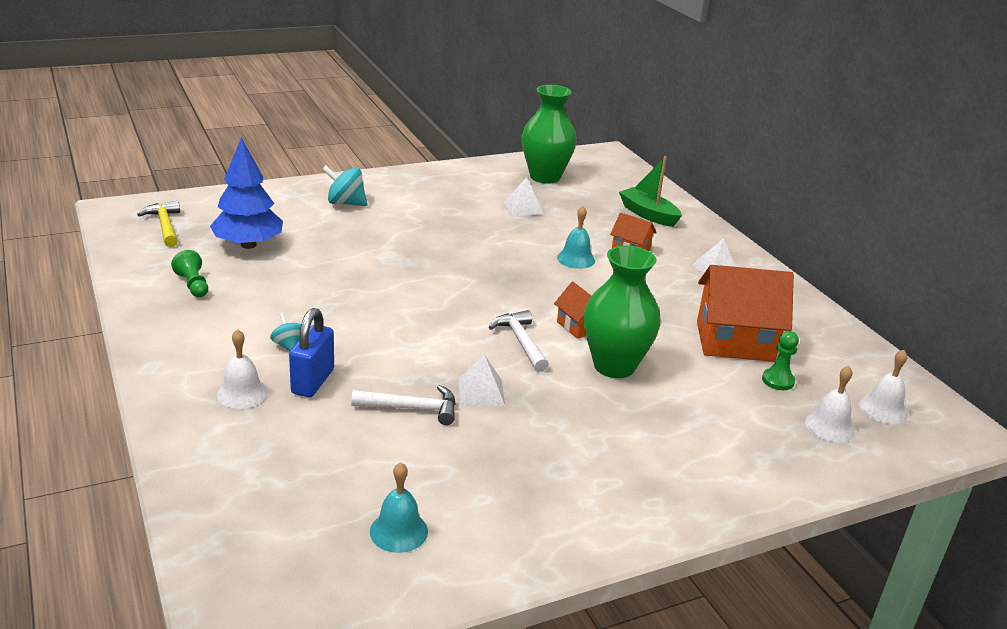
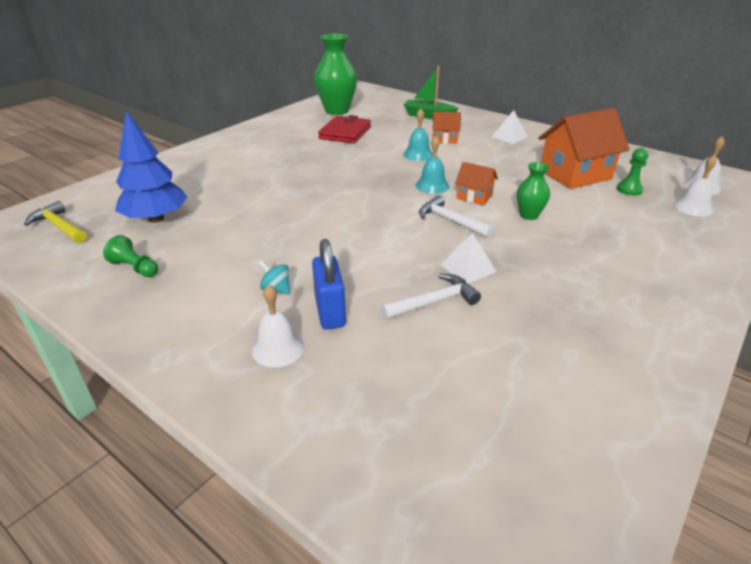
camera: 25 degrees left, 5 degrees up
turquoise spinning top [322,165,368,206] -> none
turquoise bell [370,462,428,553] -> turquoise bell moved to [416,136,449,194]
white pyramid [504,177,544,216] -> red wallet [318,115,371,144]
green vase [584,245,661,378] -> green vase [517,162,550,220], size x0.52

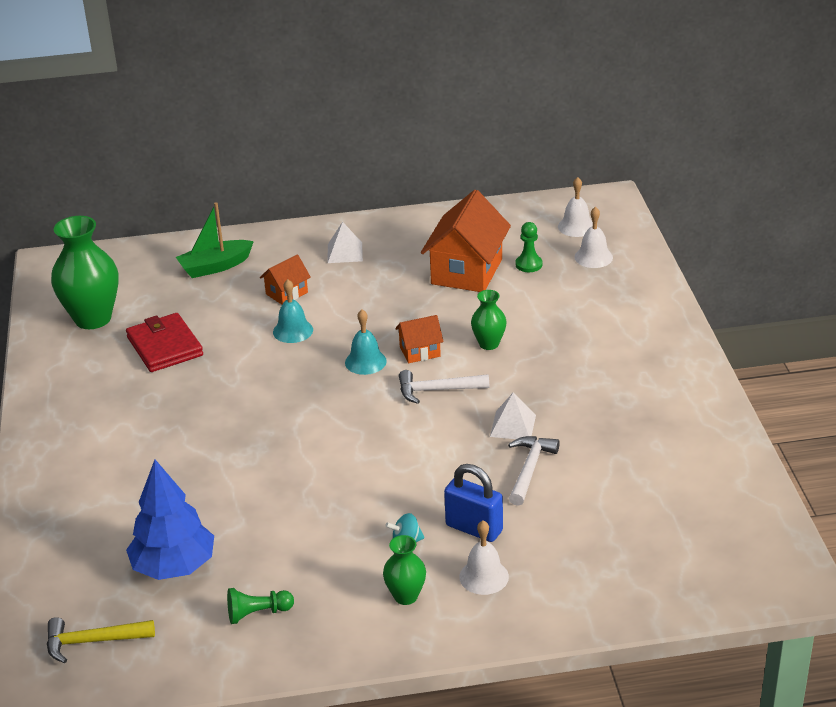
camera: 45 degrees left, 0 degrees up
none -> green vase [383,535,426,605]

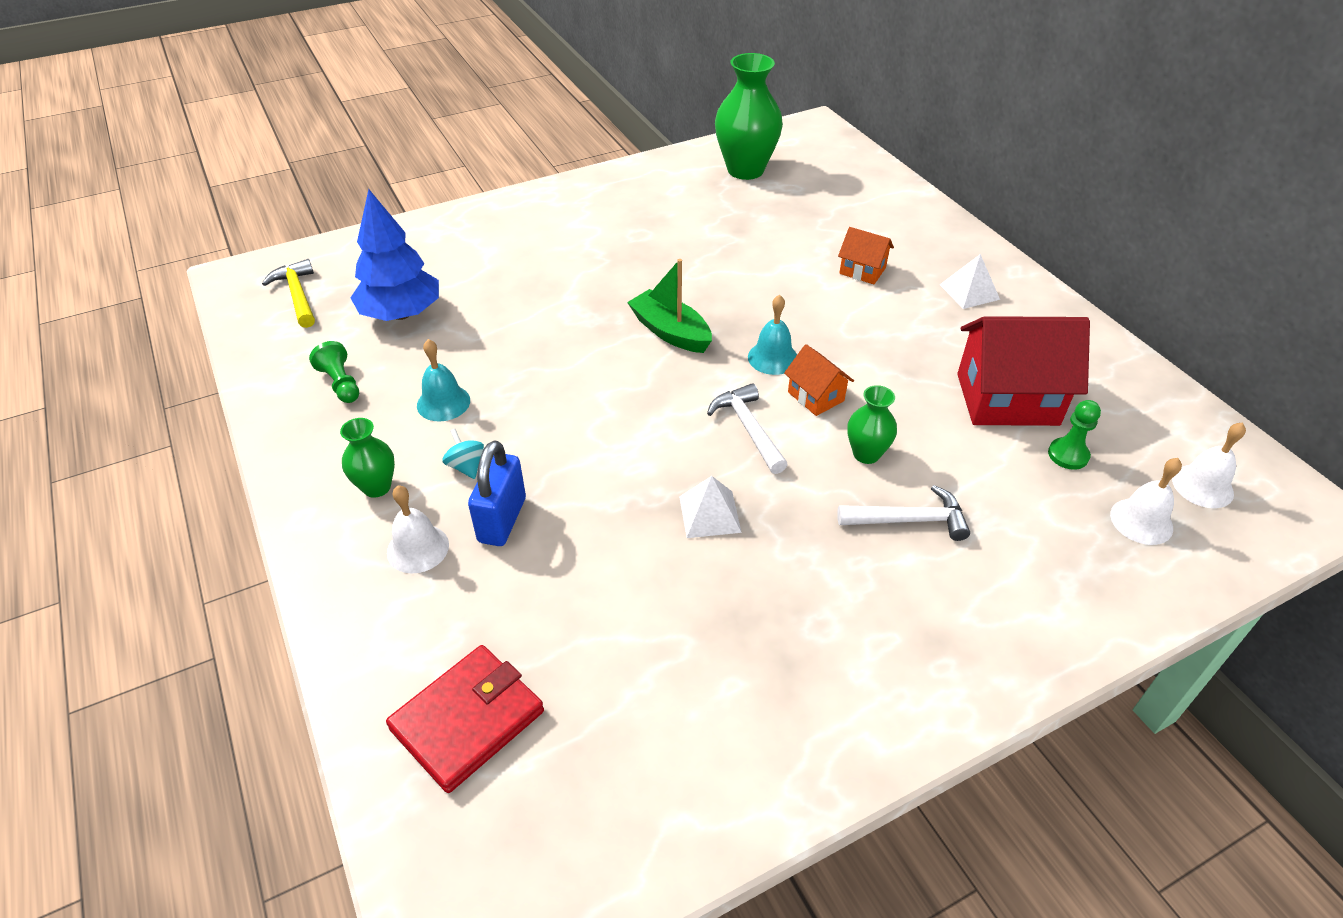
camera: 70 degrees right, 10 degrees up
red wallet [126,313,203,372] -> red wallet moved to [386,645,544,793]
green boat [176,202,254,278] -> green boat moved to [627,259,712,353]
turquoise bell [273,279,313,343] -> turquoise bell moved to [417,339,470,421]
orange house [421,190,511,292] -> red house [957,316,1090,426]
white hammer [508,436,560,506] -> white hammer moved to [837,485,970,541]

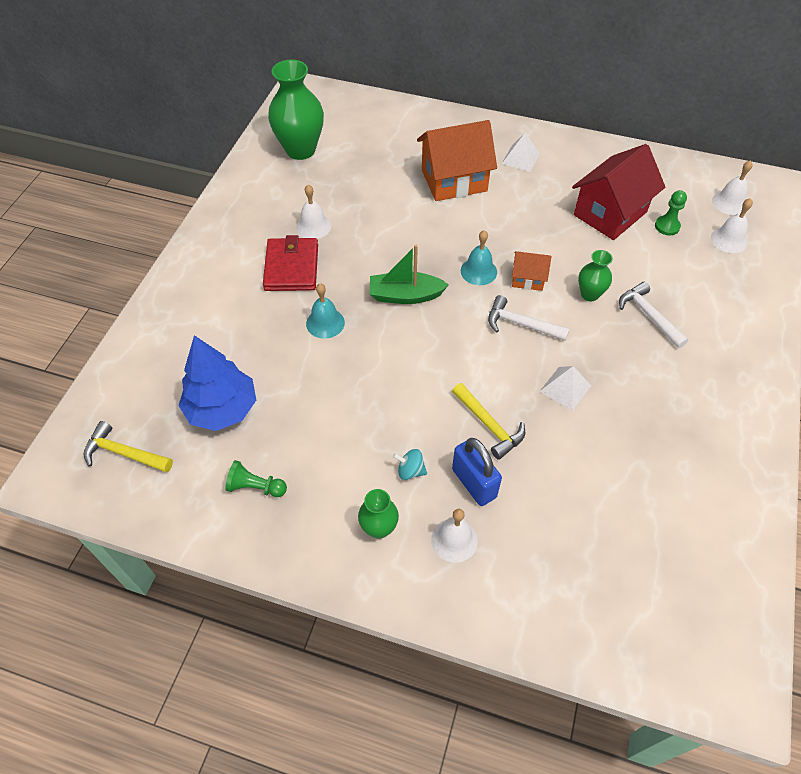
camera: 45 degrees left, 10 degrees up
red wallet [386,645,544,793] -> red wallet moved to [263,235,318,291]
turquoise bell [417,339,470,421] -> turquoise bell moved to [306,283,345,339]
white hammer [837,485,970,541] -> white hammer turned 75 degrees counterclockwise [619,282,689,348]
orange house [838,227,894,284] -> orange house [417,120,497,201], size x1.99
none -> white bell [296,185,331,239]
none -> yellow hammer [452,383,525,460]

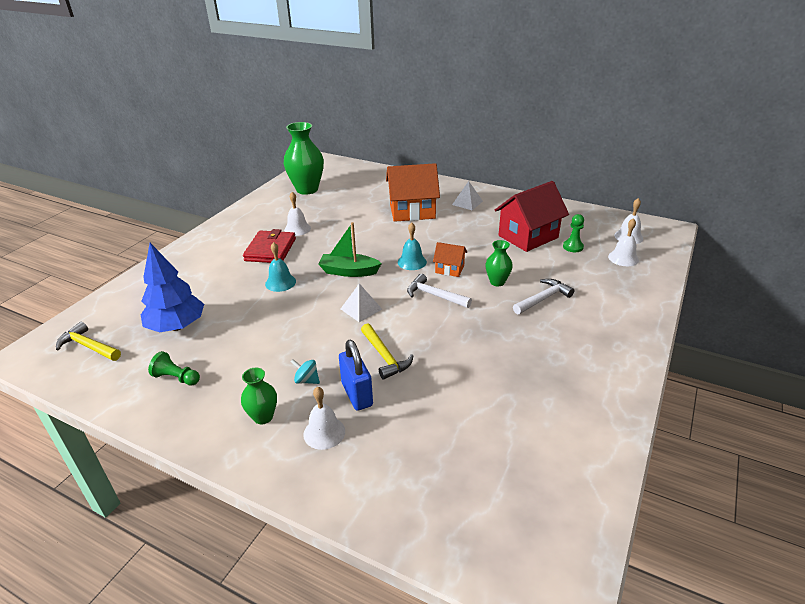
camera: 10 degrees right, 20 degrees down
white pyramid [539,366,591,411] -> white pyramid moved to [341,283,382,322]
white hammer [619,282,689,348] -> white hammer turned 75 degrees clockwise [513,279,574,314]

